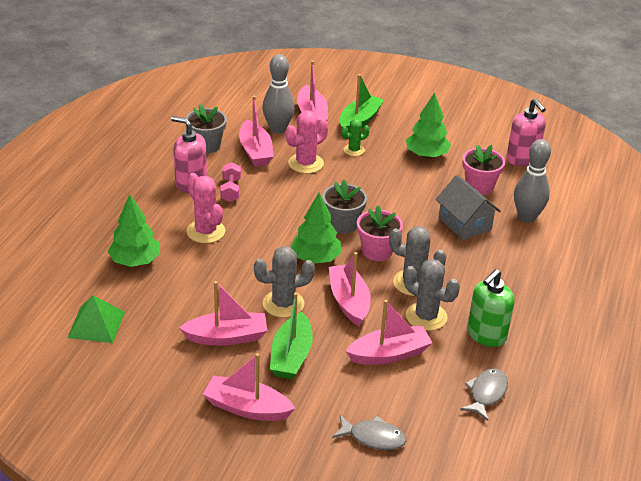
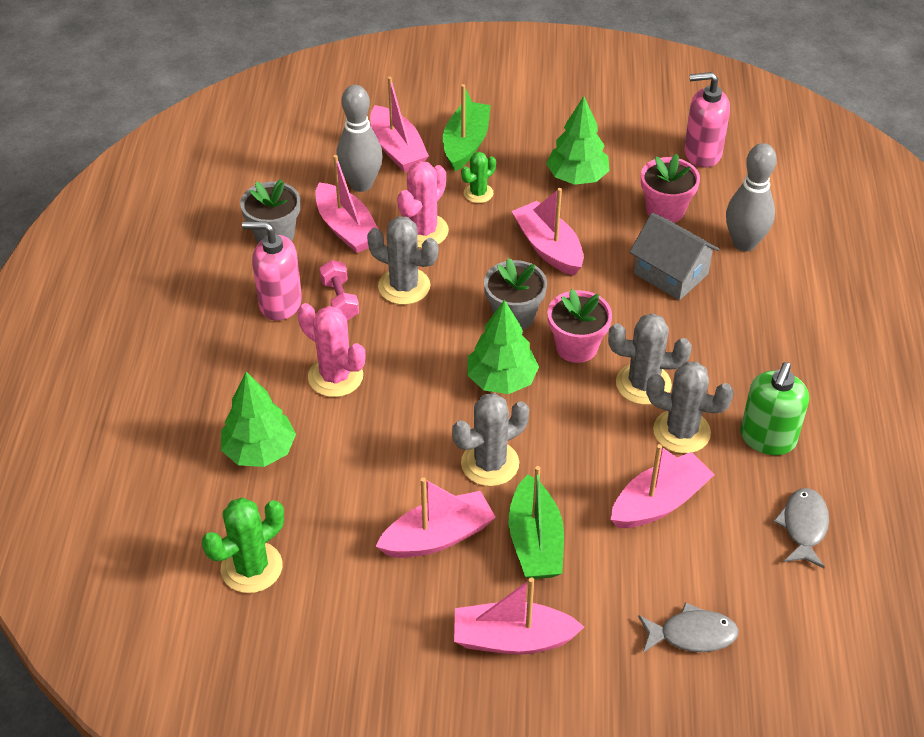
camera: 15 degrees left, 10 degrees up
green pyramid [67,295,125,343] -> green cactus [202,498,284,593]
pink boat [329,252,371,326] -> pink boat moved to [512,188,584,276]
pink soap dispenser [506,98,546,166] -> pink soap dispenser turned 135 degrees clockwise [684,72,730,168]
none -> grey cactus [367,216,438,305]

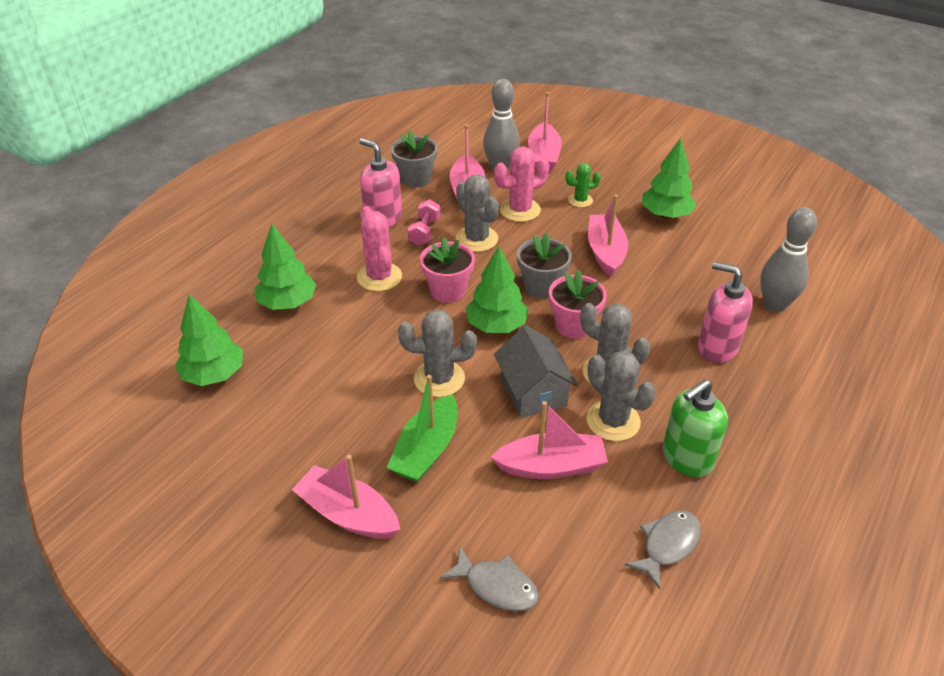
camera: 30 degrees right, 5 degrees down
green cactus [202,498,284,593] -> green tree [175,294,243,386]
pink boat [376,477,496,558] -> none
green boat [443,84,491,171] -> none
grey house [630,213,720,300] -> grey house moved to [494,325,578,418]
pink flower pot [641,154,700,223] -> pink flower pot moved to [420,238,475,303]
pink soap dispenser [684,72,730,168] -> pink soap dispenser moved to [698,262,753,363]

